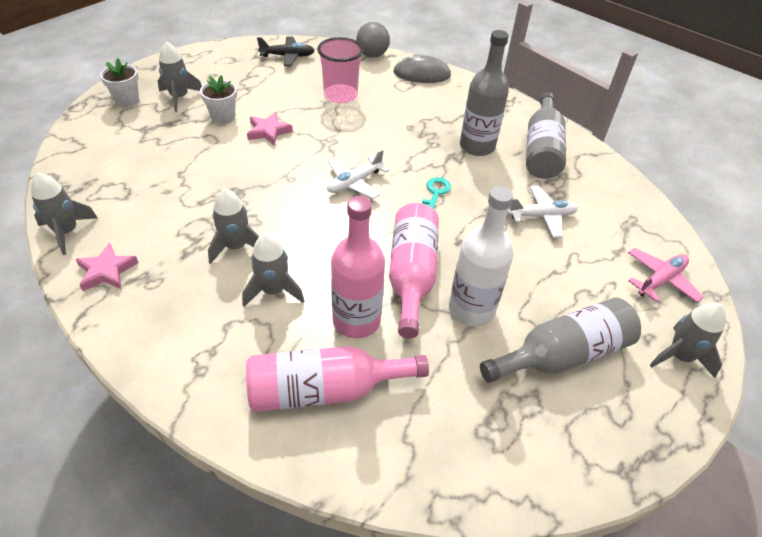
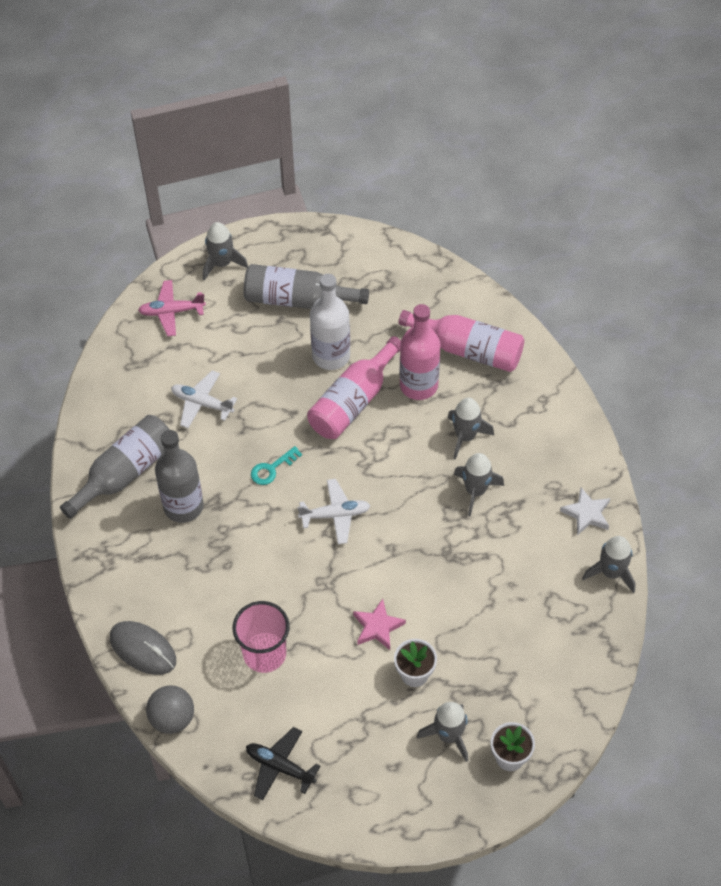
camera: 145 degrees left, 10 degrees up
pink star [76,243,139,291] -> white star [560,487,611,535]

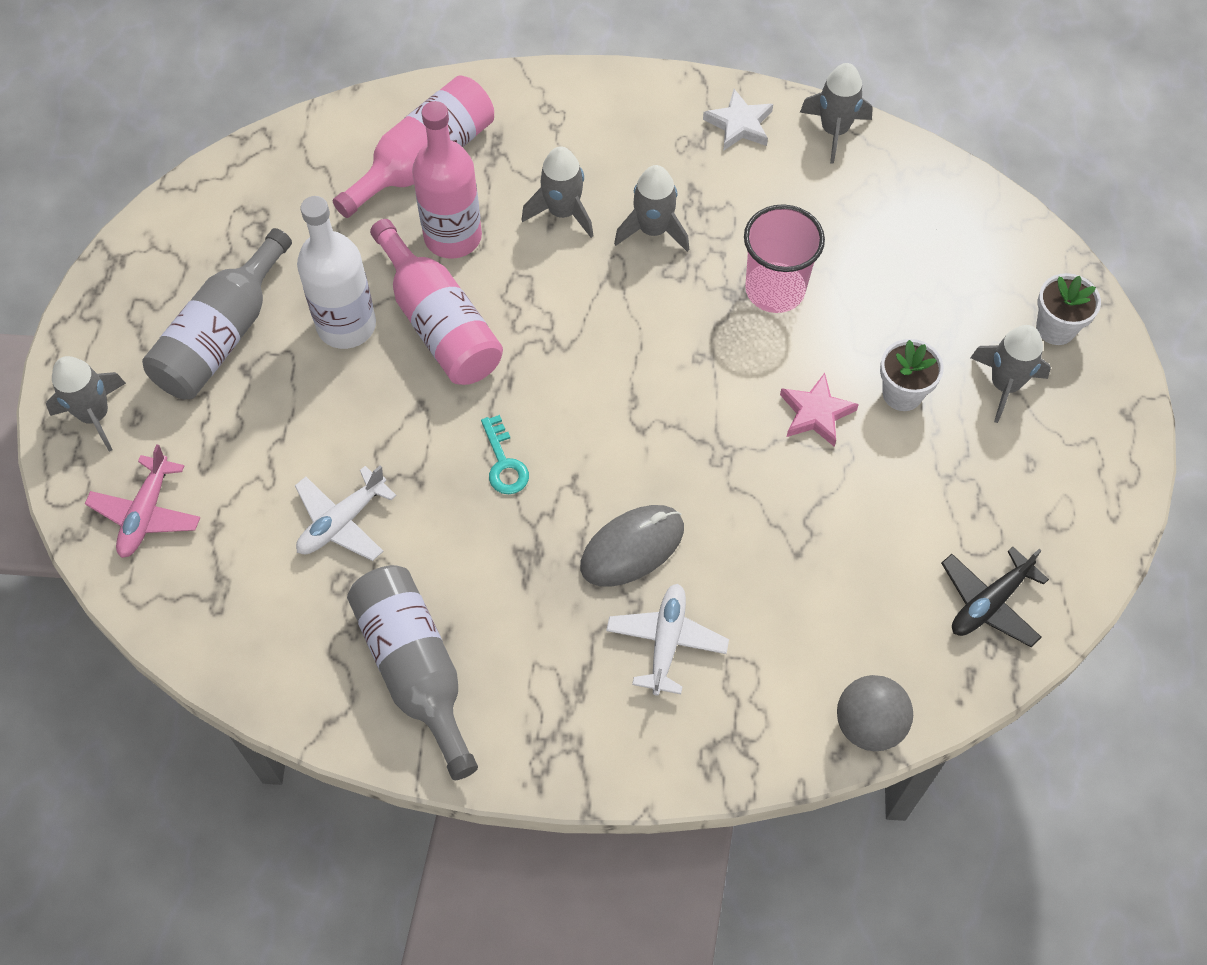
camera: 70 degrees left, 5 degrees up
grey mouse [110,621,176,675] -> grey mouse moved to [580,505,684,587]
grey bottle [155,430,204,523] -> none
pink cup [232,601,290,673] -> pink cup moved to [744,204,825,313]
white plane [298,479,371,544] -> white plane moved to [606,584,729,696]

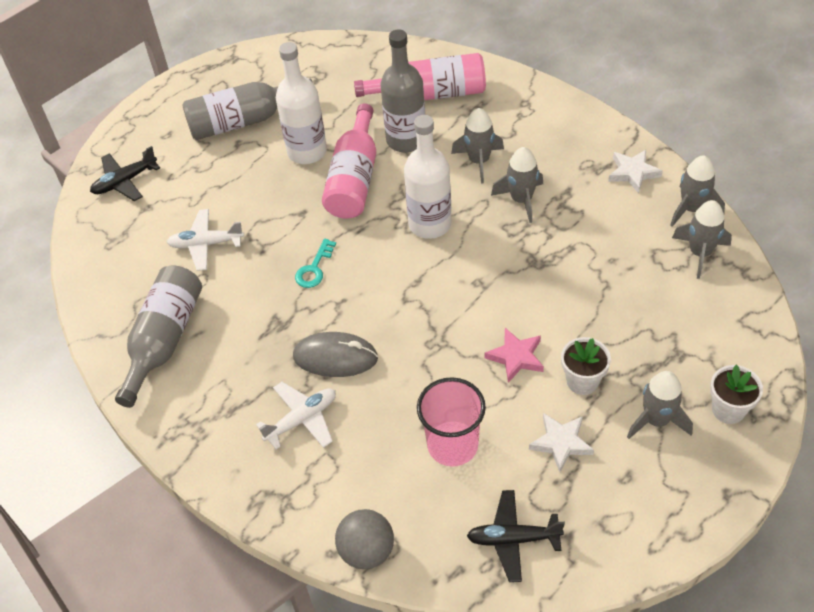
camera: 45 degrees right, 10 degrees down
grey rocket [46,356,126,451] -> grey rocket moved to [672,200,732,279]
pink plane [85,444,201,558] -> black plane [90,146,160,201]
pink bottle [412,101,482,259] -> grey bottle [380,29,425,152]
pink cup [744,204,825,313] -> pink cup moved to [417,377,486,467]
none -> white bottle [404,115,452,239]
none -> white star [529,413,594,472]

